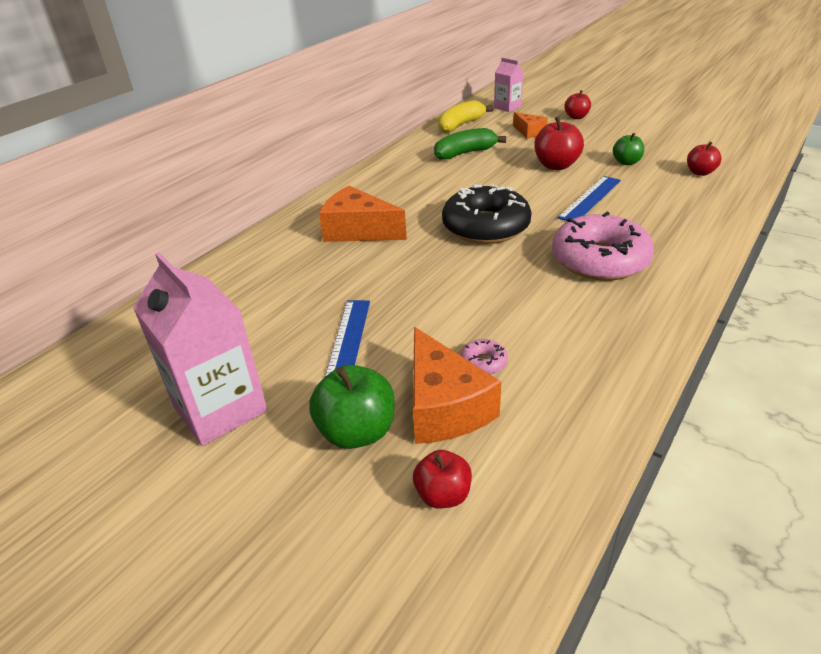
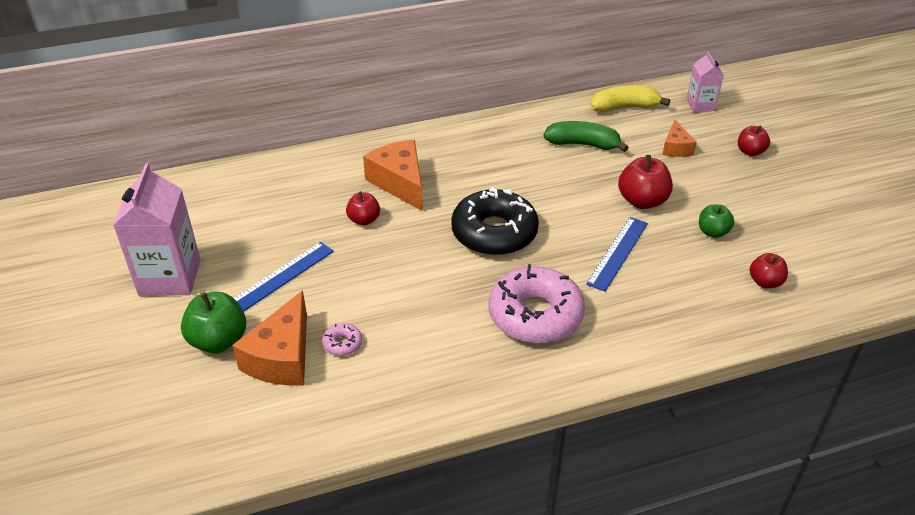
camera: 35 degrees right, 5 degrees up
red apple [413,450,472,509] -> red apple moved to [346,191,380,226]
blue ruler [558,176,621,221] -> blue ruler turned 45 degrees counterclockwise [586,217,648,292]

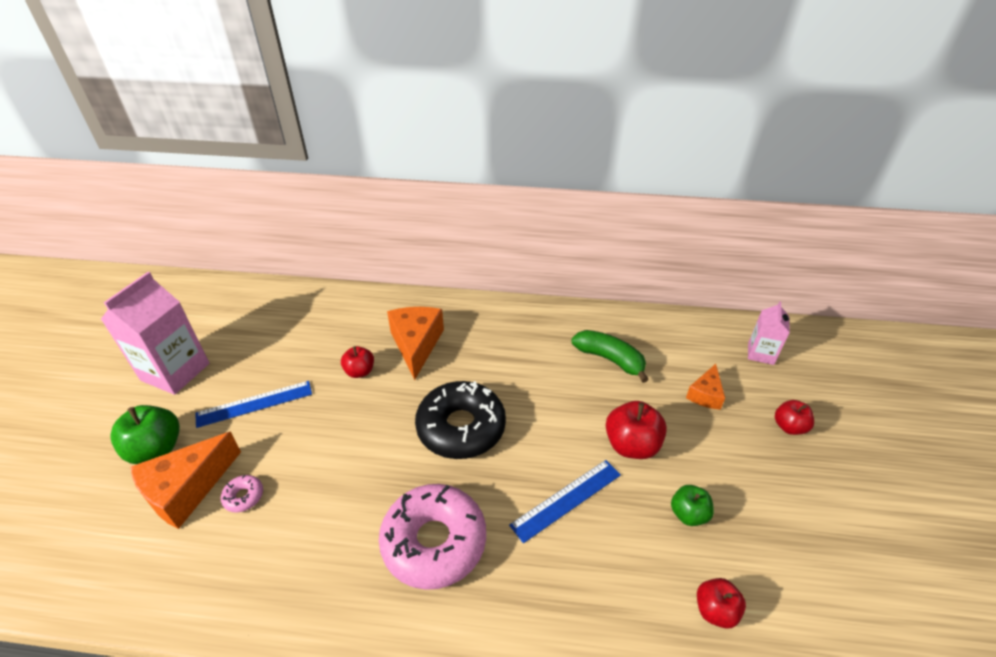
camera: 25 degrees right, 0 degrees up
yellow banana [591,85,670,112] -> none

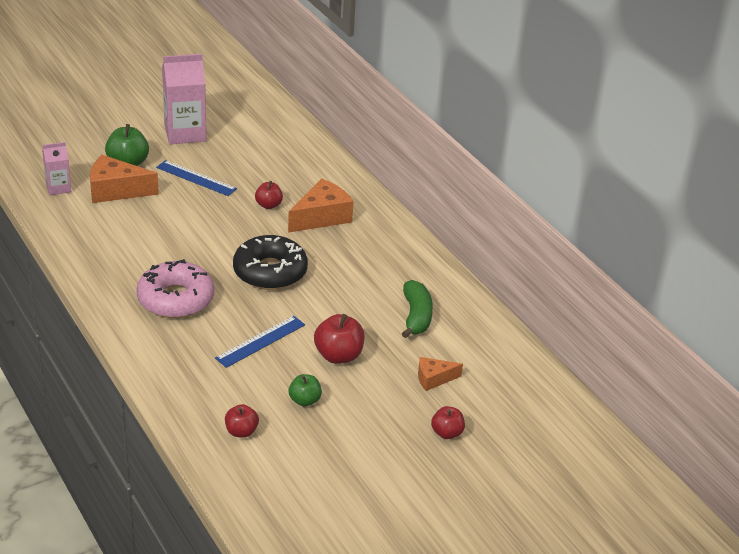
camera: 50 degrees right, 5 degrees down
pink donut [221,475,263,513] -> none
blue ruler [509,460,621,543] -> blue ruler turned 60 degrees counterclockwise [215,316,305,368]
pink carton [748,301,790,365] -> pink carton moved to [42,142,72,195]

